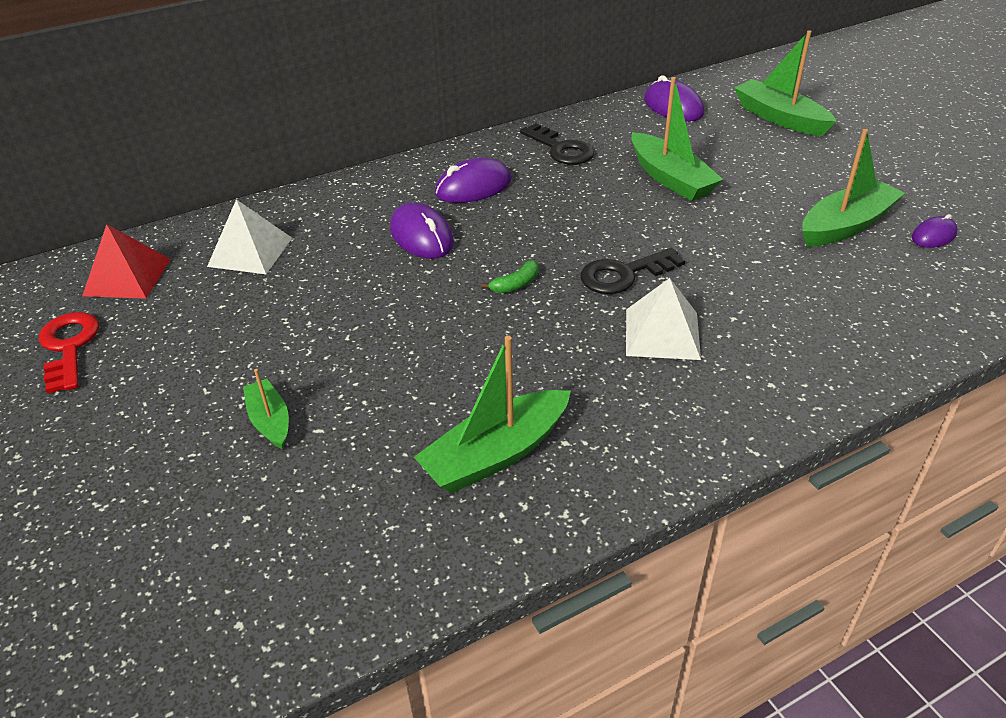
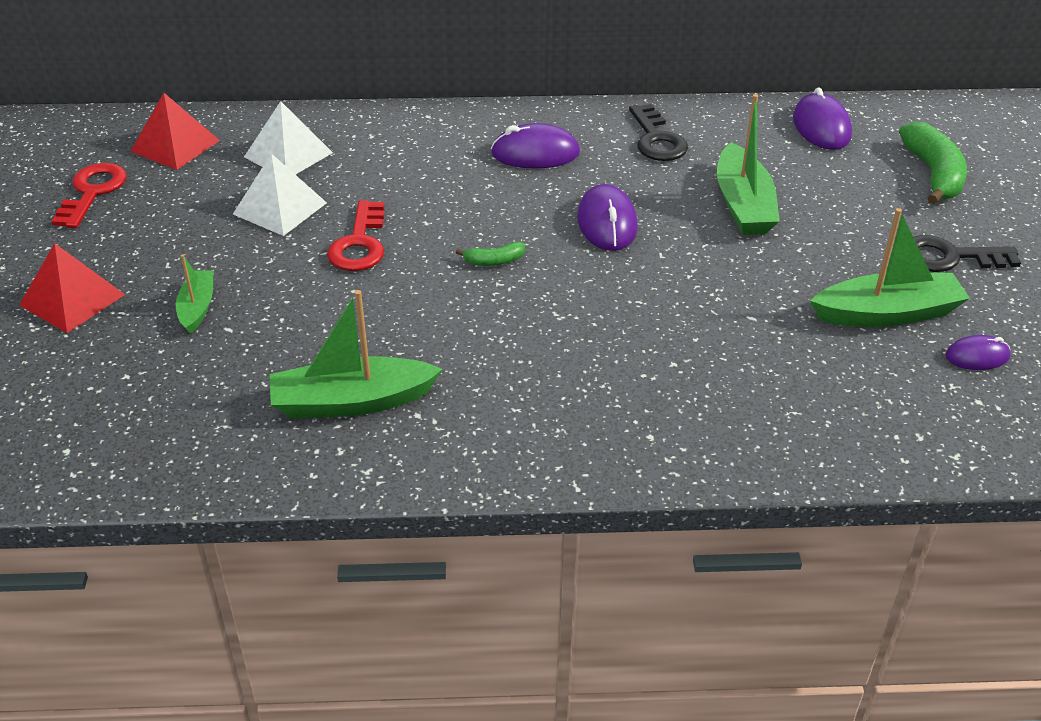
camera: 25 degrees right, 0 degrees up
purple mouse [390,202,454,258] -> purple mouse moved to [577,184,638,251]
black key [581,248,685,294] -> black key moved to [913,235,1021,272]
white pyramid [626,278,701,360] -> white pyramid moved to [233,153,327,236]
green boat [734,30,837,136] -> green banana [899,122,967,205]
none -> red pyramid [19,243,125,333]
none -> red key [327,200,385,271]

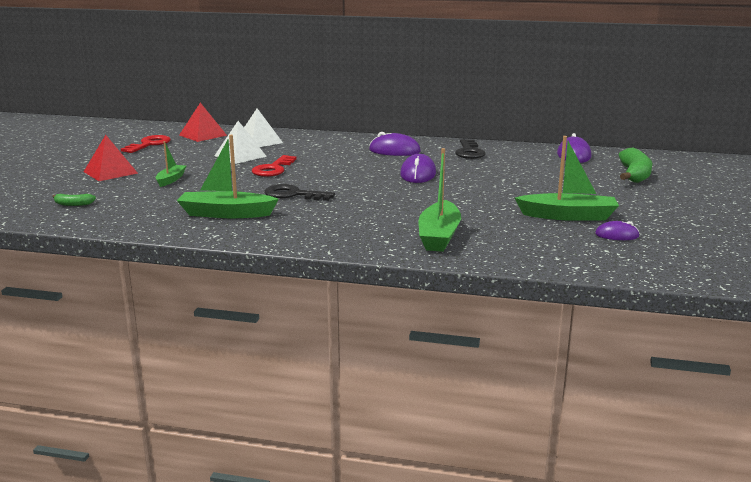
camera: 15 degrees right, 20 degrees down
green banana [456,241,525,266] -> green banana moved to [52,194,96,206]
green boat [717,94,780,235] -> green boat moved to [419,148,461,252]
black key [913,235,1021,272] -> black key moved to [264,184,335,201]

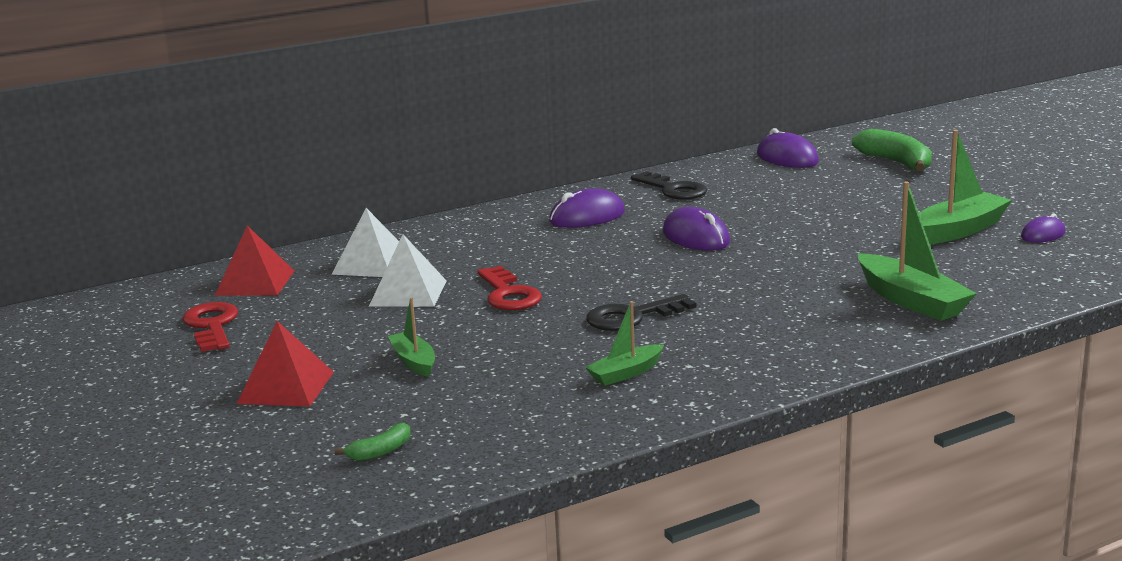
camera: 40 degrees left, 0 degrees up
green boat [177,135,279,218] -> green boat [585,301,664,386], size x0.57

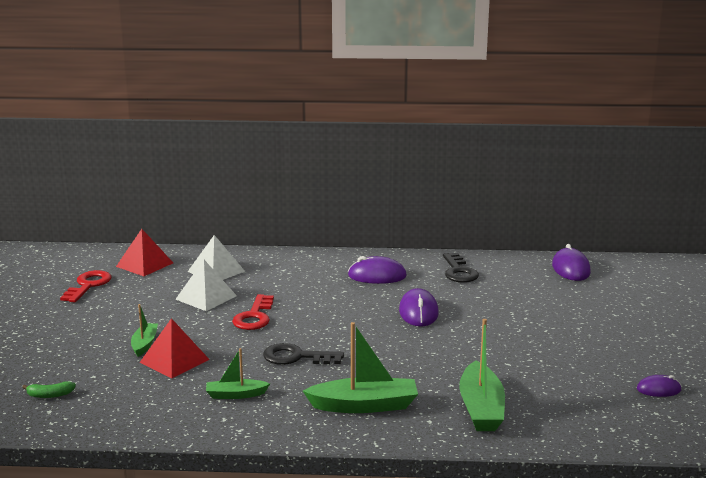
camera: 30 degrees right, 0 degrees up
red pyramid [237,321,334,407] -> red pyramid moved to [140,318,210,379]
green banana [852,129,932,171] -> none
green boat [919,130,1012,244] -> green boat moved to [303,322,418,413]

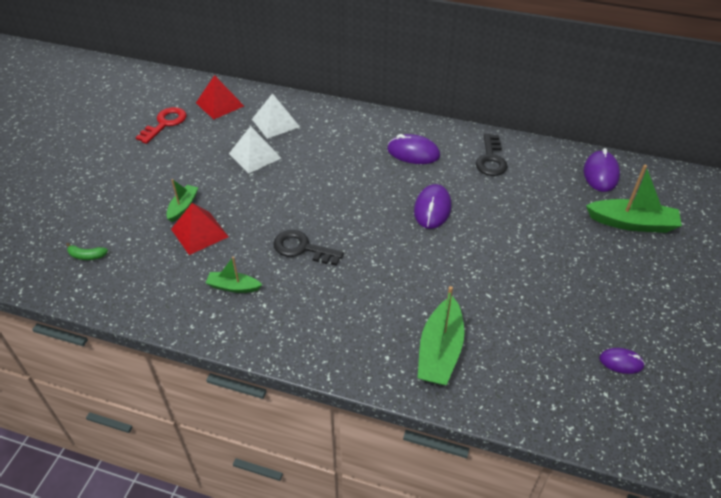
camera: 15 degrees right, 25 degrees up
red key [232,294,274,330] -> none
green boat [303,322,418,413] -> green boat moved to [586,165,682,233]

